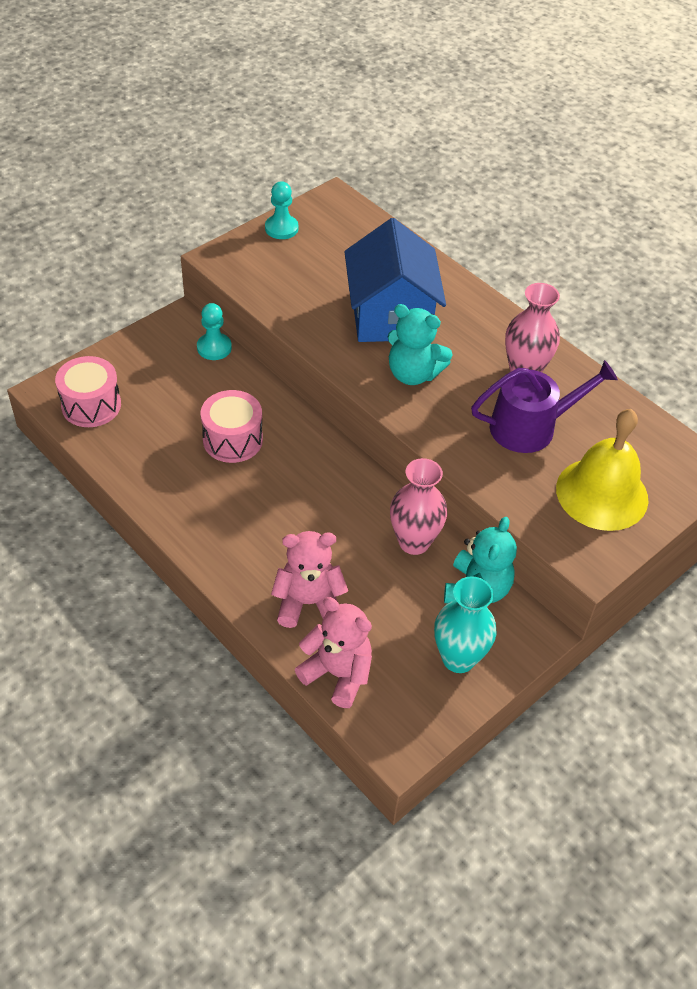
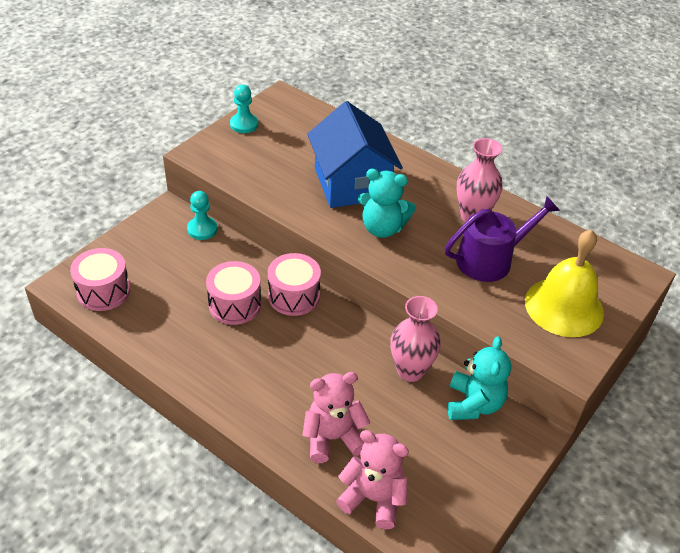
camera: 10 degrees left, 5 degrees down
turquoise vase [434,576,496,673] -> none
none -> pink drum [268,253,321,316]

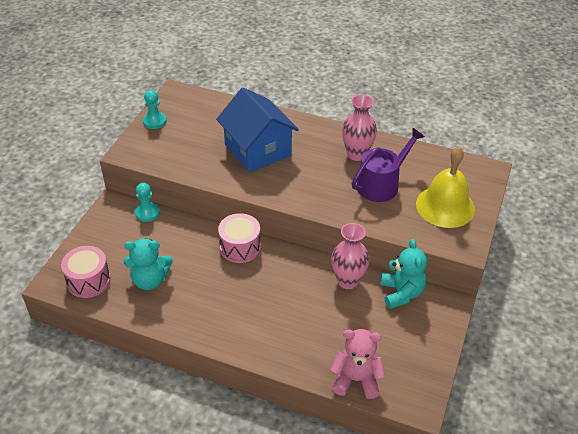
camera: 15 degrees left, 0 degrees up
pink drum [206,261,261,325] -> none
pink teddy bear [302,372,370,463] -> none
turquoise teddy bear [358,169,416,238] -> turquoise teddy bear moved to [124,238,173,290]

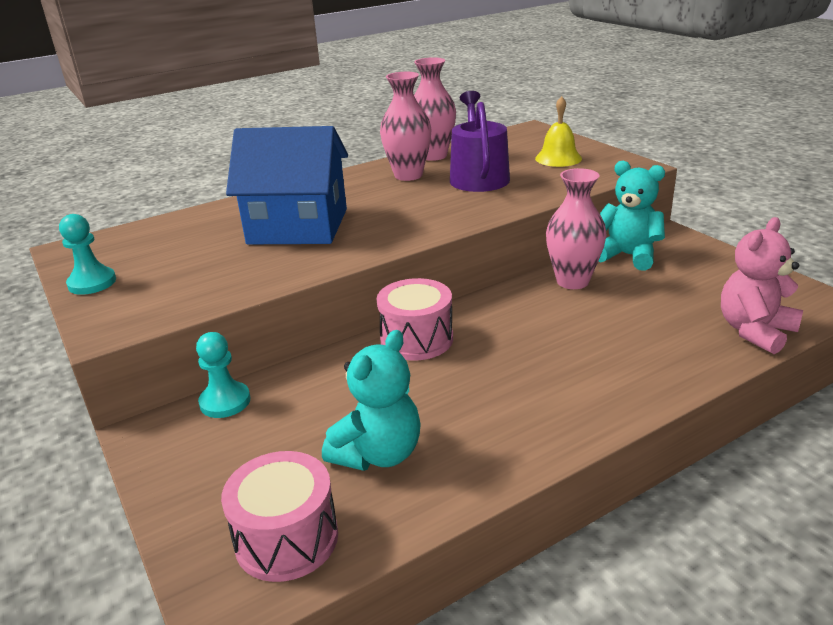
camera: 50 degrees left, 15 degrees down
yellow bell [416,147,475,228] -> yellow bell [535,96,582,167], size x0.59
none -> pink vase [414,57,456,161]

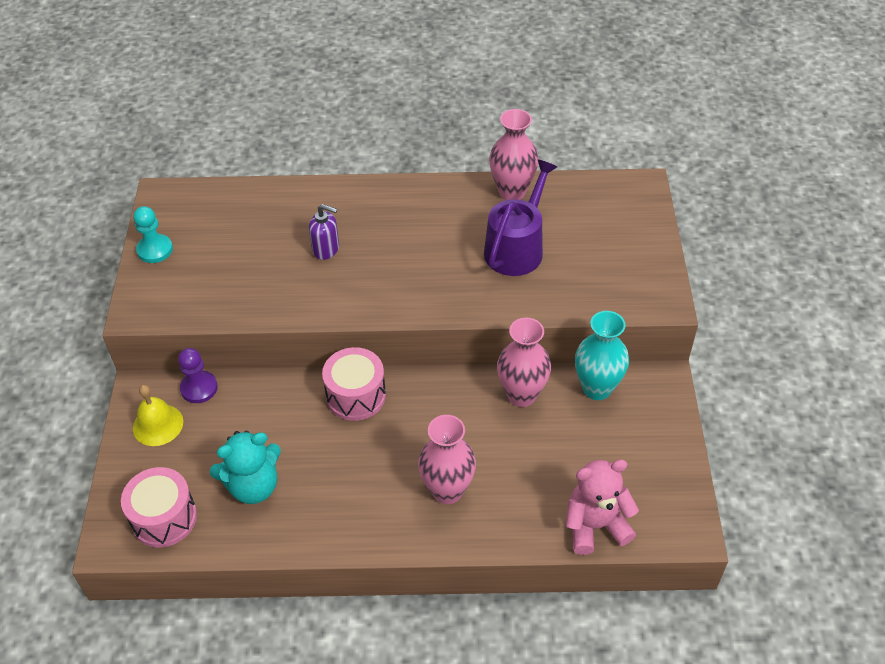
camera: 30 degrees right, 20 degrees up
turquoise pawn [196,332,251,418] -> purple pawn [178,348,218,403]
blue house [226,126,348,244] -> purple soap dispenser [309,204,339,260]
pink vase [380,72,432,181] -> pink vase moved to [418,415,476,504]
yellow bell [535,96,582,167] -> yellow bell moved to [133,385,183,446]
turquoise teddy bear [598,161,665,271] -> turquoise vase [575,311,629,400]

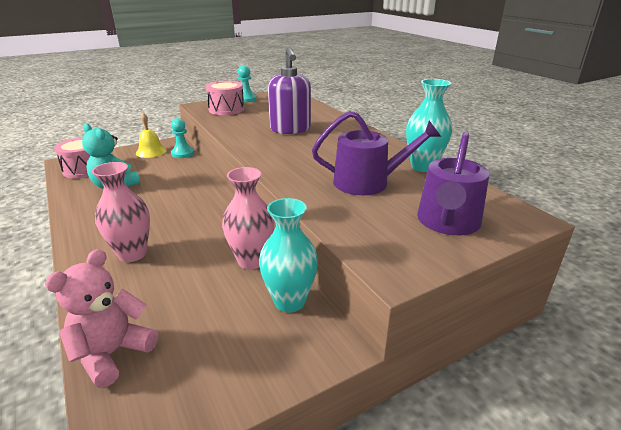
camera: 60 degrees right, 20 degrees down
purple pawn [178,348,218,403] -> turquoise pawn [171,118,194,158]
purple soap dispenser [309,204,339,260] -> purple soap dispenser [268,47,311,134], size x1.79
pink drum [322,347,386,421] -> pink drum moved to [206,81,245,115]
pink vase [489,109,539,200] -> turquoise vase [406,79,452,172]
pink teddy bear [566,460,639,555] -> pink teddy bear turned 105 degrees counterclockwise [45,249,158,388]
none -> purple watering can [417,132,490,235]

